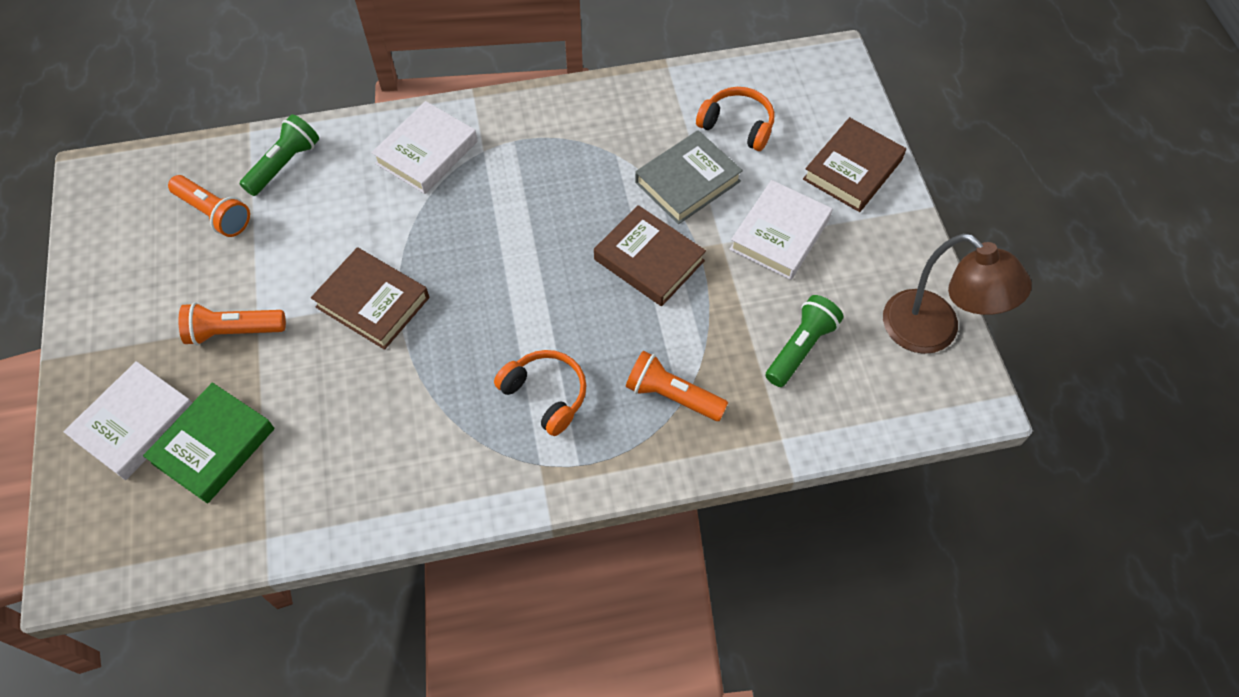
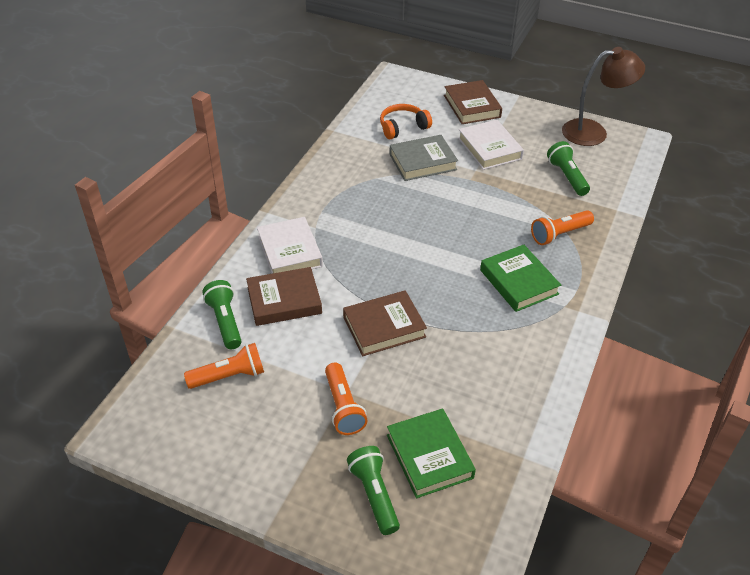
camera: 55 degrees left, 15 degrees down
white book [63,361,192,480] -> green flashlight [347,446,400,535]
orange flashlight [178,303,286,345] -> orange flashlight turned 45 degrees counterclockwise [325,362,368,435]
orange headphones [494,350,586,436] -> green book [480,245,561,312]
brown book [594,205,706,306] -> brown book moved to [246,267,322,326]
grey book [635,130,743,224] -> grey book turned 75 degrees clockwise [389,135,458,181]

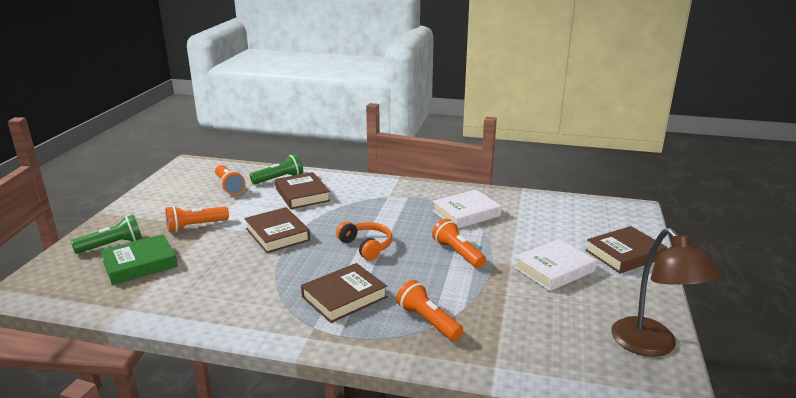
camera: 80 degrees right, 20 degrees down
white book [257,217,323,274] -> white book moved to [432,190,502,229]
orange headphones [380,104,432,139] -> orange headphones moved to [336,222,392,260]
grey book [389,135,458,181] -> none
green book [480,245,561,312] -> brown book [301,263,387,323]
green flashlight [547,141,590,196] -> none
none -> orange flashlight [432,219,486,268]

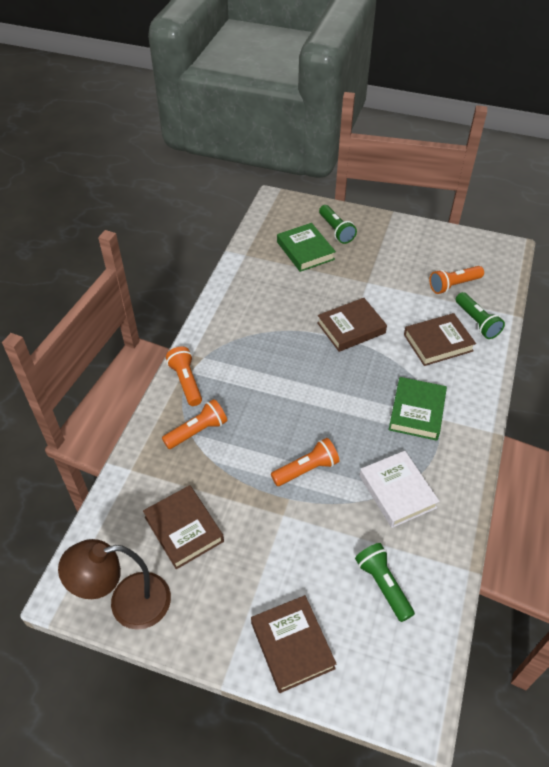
camera: 95 degrees right, 25 degrees up
orange flashlight [165,206,229,232] -> orange flashlight moved to [166,346,202,406]
brown book [301,263,387,323] -> brown book moved to [143,485,224,569]
orange headphones [336,222,392,260] -> none
white book [514,239,597,291] -> none
none -> green flashlight [355,543,415,622]
none -> green book [389,377,447,441]

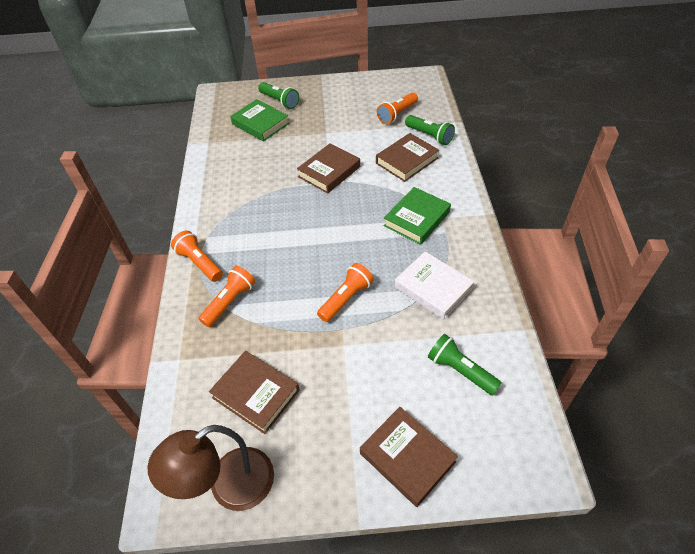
camera: 20 degrees left, 0 degrees up
green book [389,377,447,441] -> green book turned 45 degrees clockwise [384,187,451,245]

